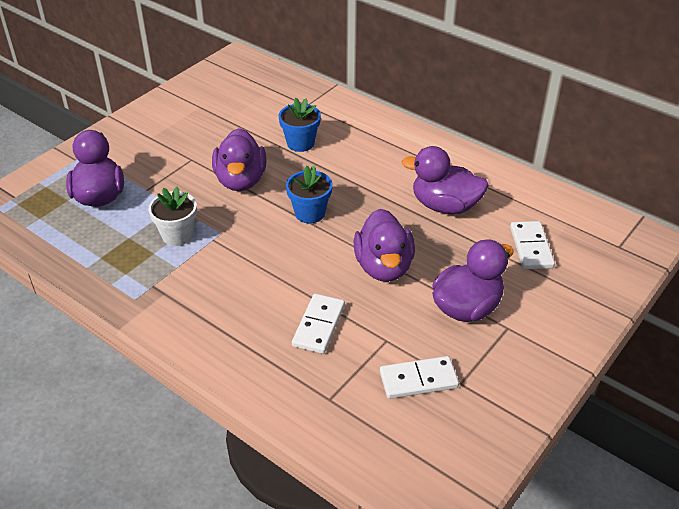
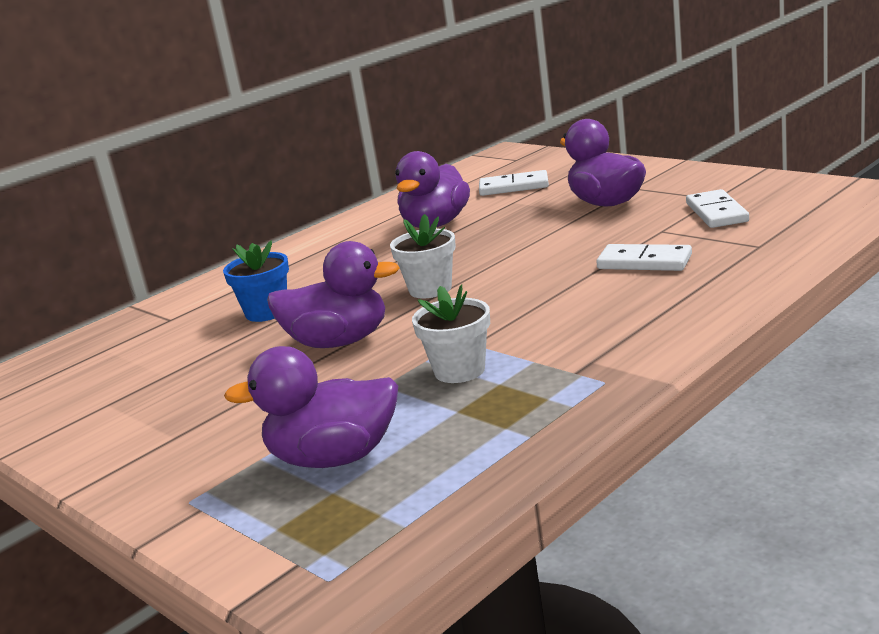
camera: 80 degrees left, 20 degrees down
blue flower pot [286,166,332,223] -> white flower pot [390,214,456,298]
purple duck [354,209,415,282] -> none

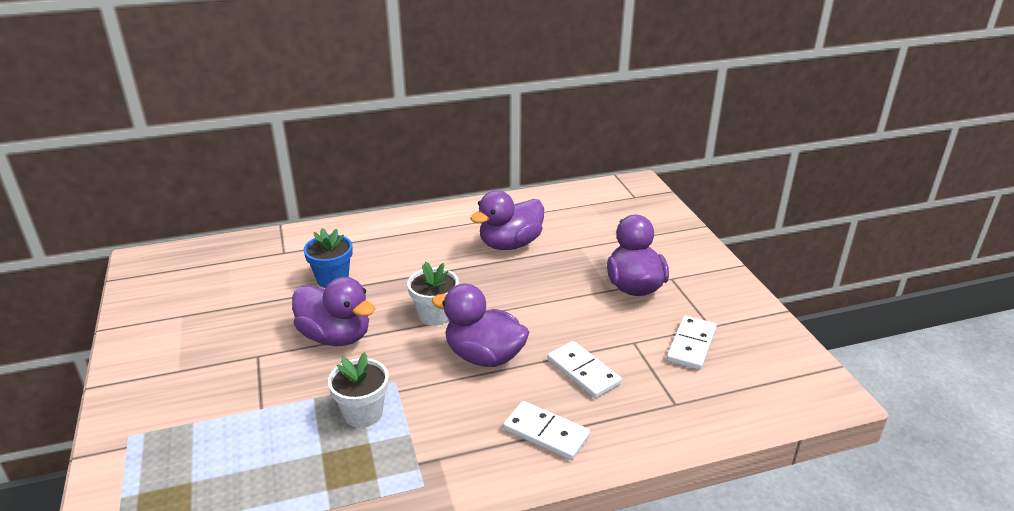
camera: 25 degrees right, 10 degrees up
purple duck [224,346,398,468] -> purple duck moved to [432,284,530,367]
white domino [479,170,549,196] -> white domino moved to [503,401,590,460]

